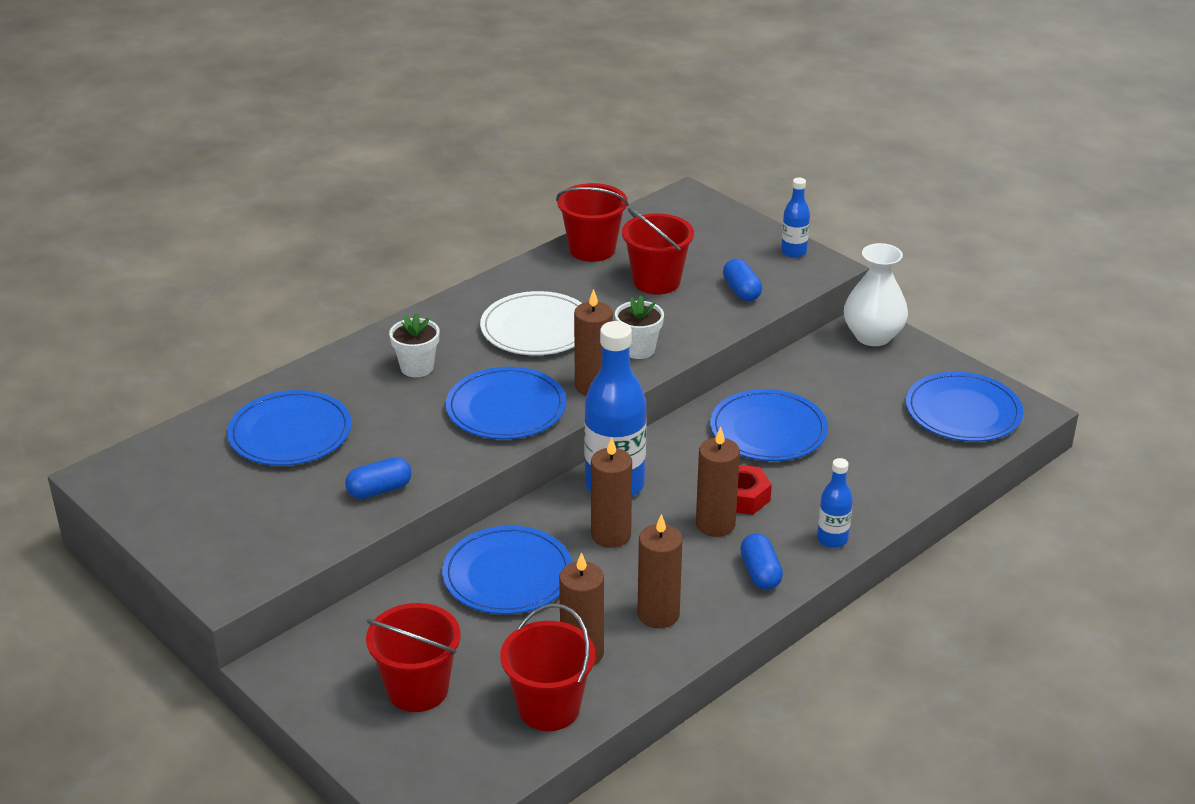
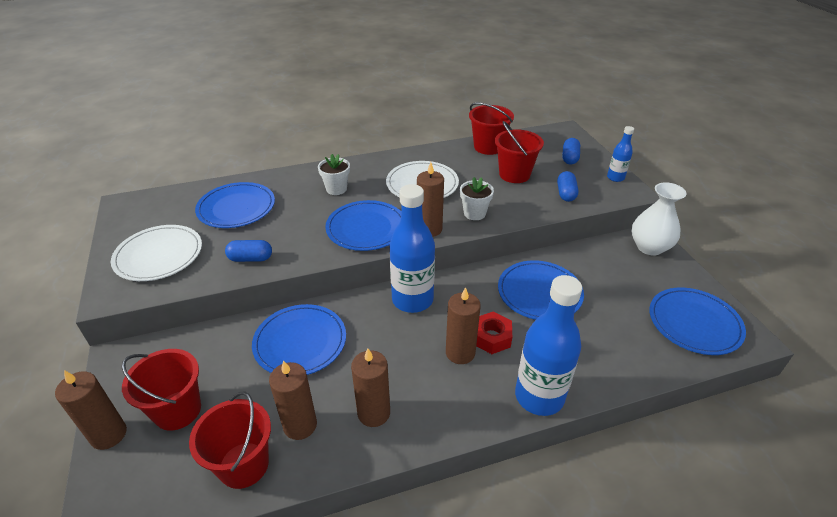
camera: 25 degrees right, 5 degrees up
brown candle [591,437,632,548] -> brown candle moved to [55,370,127,450]
blue capsule [740,533,783,590] -> blue capsule moved to [562,138,580,164]
blue bottle [817,458,853,548] -> blue bottle [515,275,582,416], size x2.00
none -> white plate [111,225,202,281]

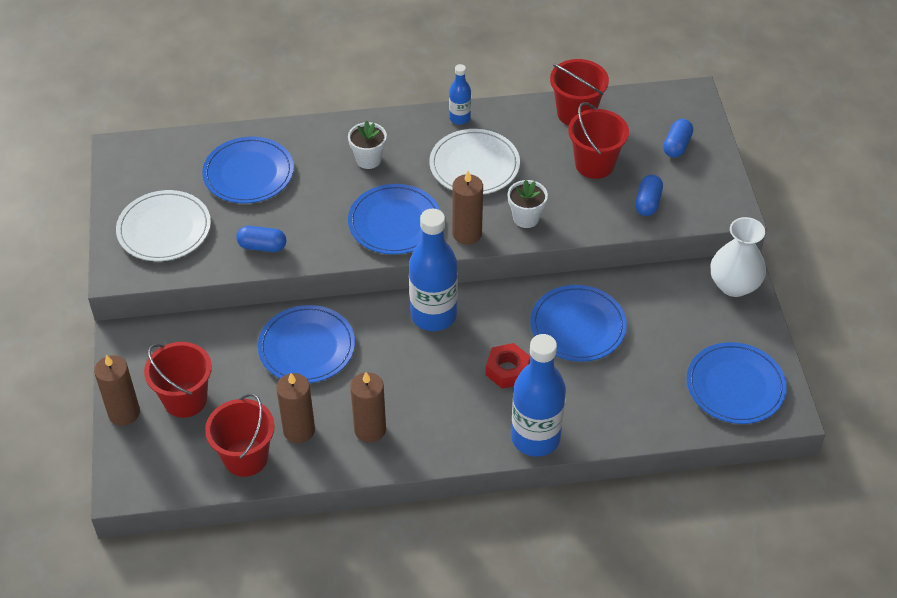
camera: 10 degrees right, 10 degrees up
brown candle [446,287,481,364] -> none
blue bottle [607,126,634,182] -> blue bottle moved to [449,64,471,125]

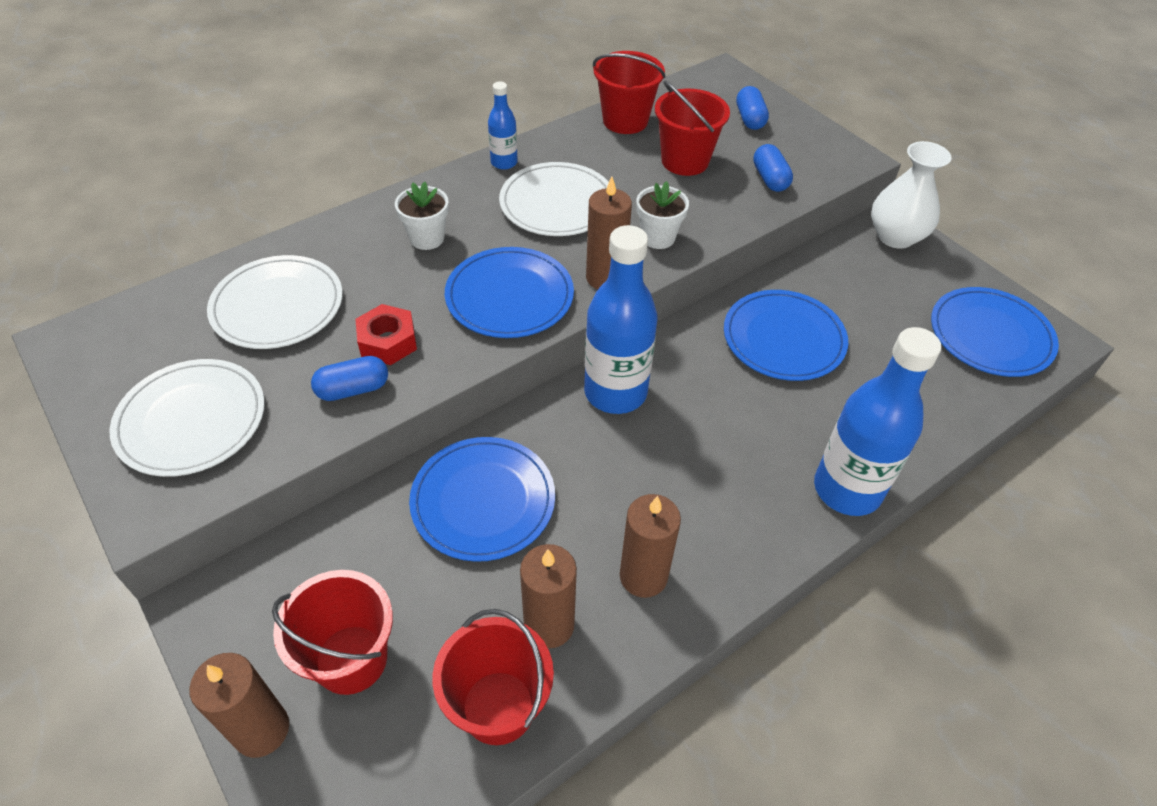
camera: 30 degrees left, 0 degrees up
blue plate [202,137,294,203] -> white plate [207,255,343,349]
red nut [486,343,530,389] -> red nut moved to [355,304,417,365]

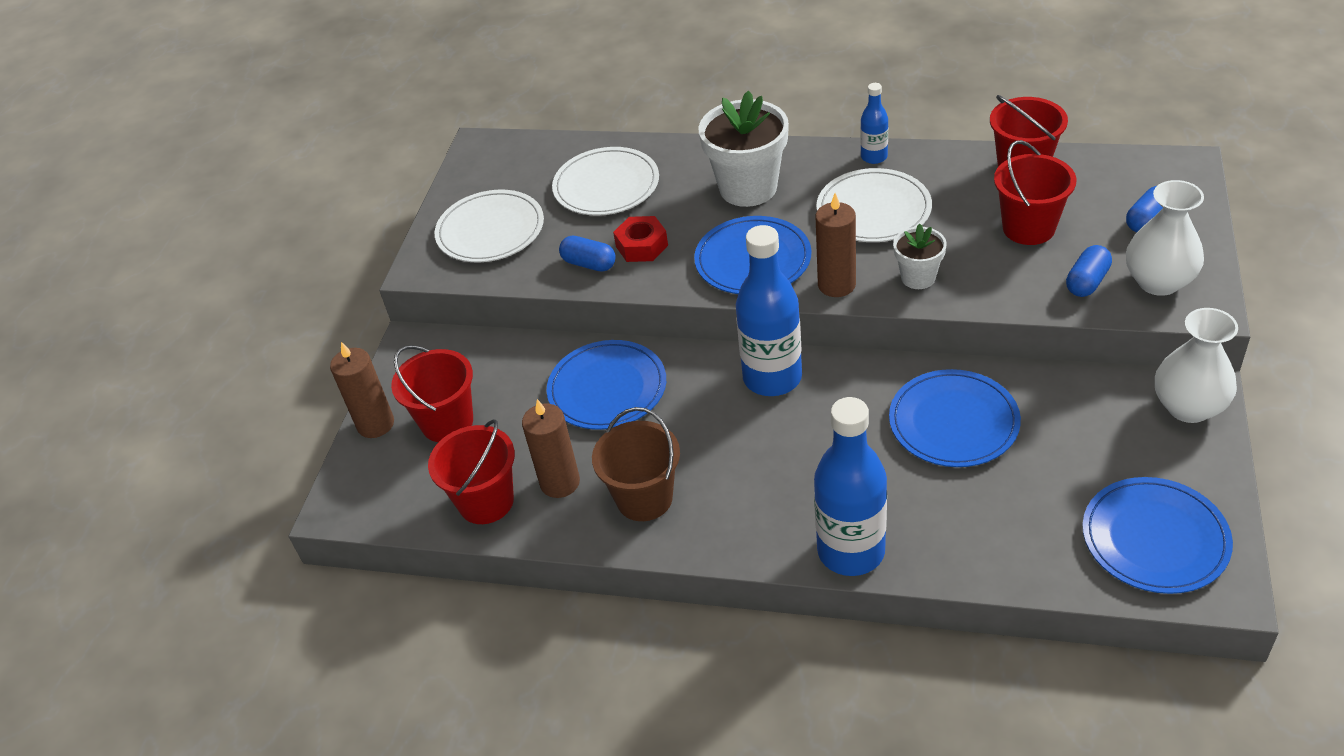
camera: 55 degrees right, 5 degrees down
white flower pot [395,182,449,250] -> white flower pot [698,91,789,207], size x1.85
brown candle [620,494,681,598] -> brown bucket [592,407,680,521]
none -> white vase [1126,180,1204,296]

